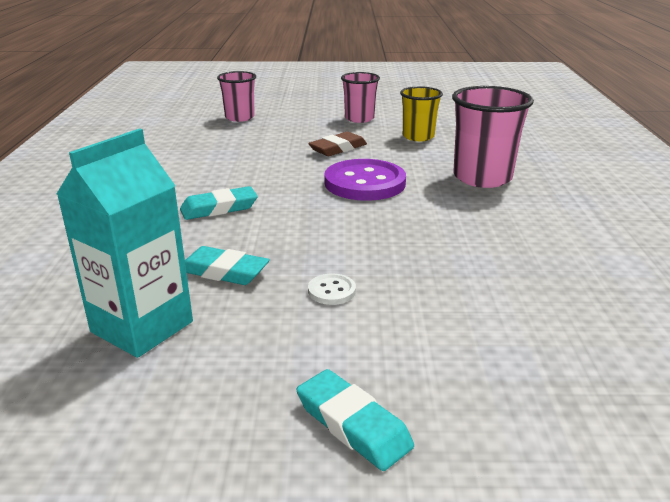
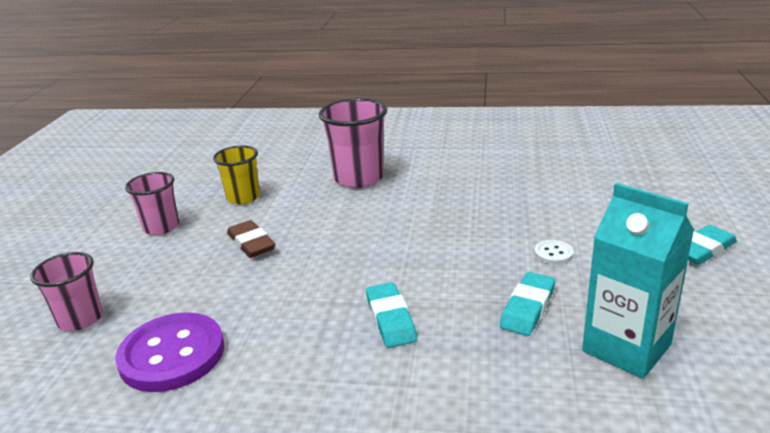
camera: 80 degrees left, 0 degrees up
purple button [324,159,406,201] -> purple button moved to [115,312,224,392]

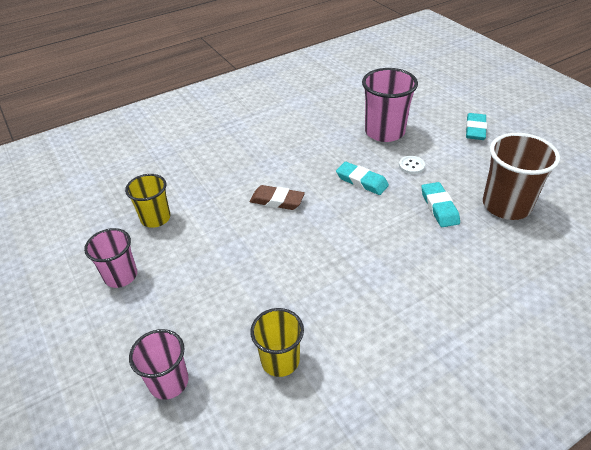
camera: 40 degrees left, 15 degrees up
purple button [115,312,224,392] -> yellow cup [250,308,304,377]
brown eraser [227,220,275,258] -> brown eraser moved to [250,185,305,210]
pink cup [319,98,387,188] -> pink cup moved to [362,68,418,142]
turquoise eraser [366,282,417,348] -> turquoise eraser moved to [336,162,389,195]
turquoise carton [582,183,694,379] -> brown cup [483,133,560,220]

